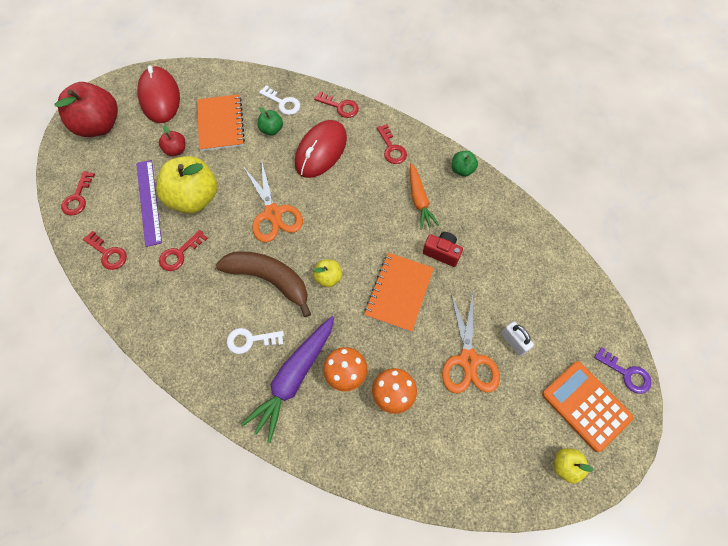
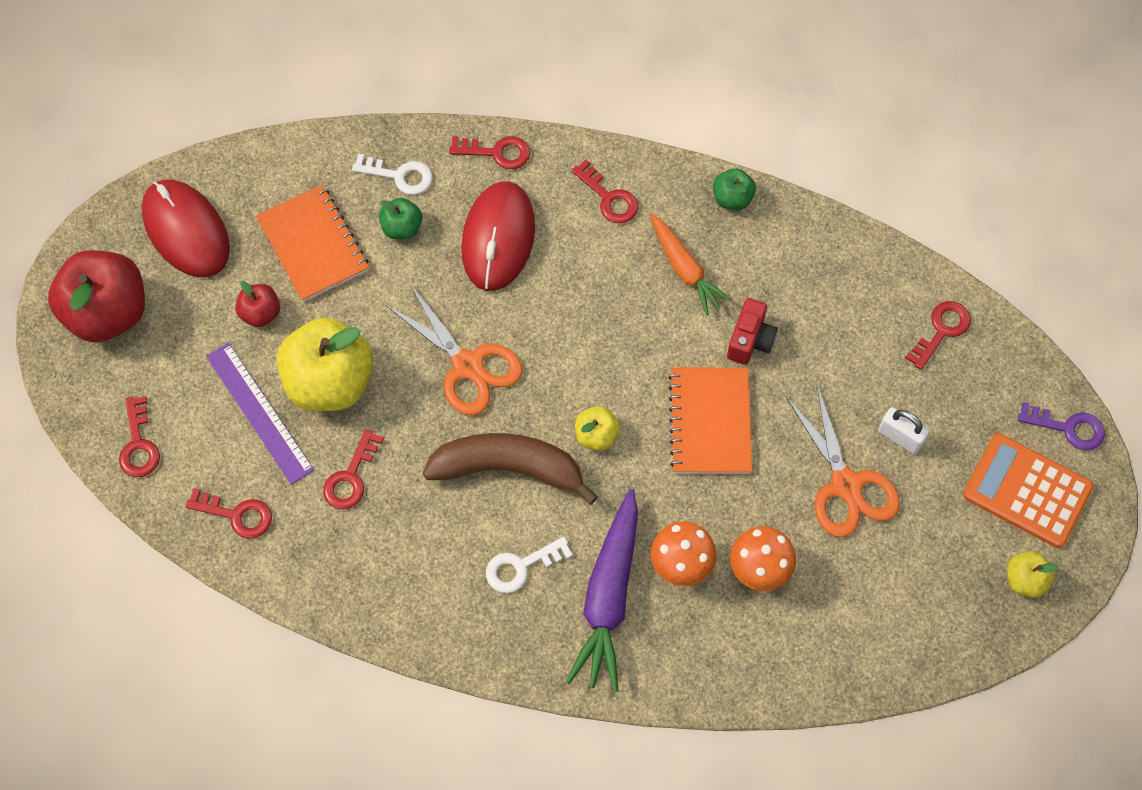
camera: 20 degrees left, 0 degrees up
red camera [423,232,463,267] -> red camera turned 105 degrees clockwise [727,298,778,365]
none -> red key [905,301,971,370]

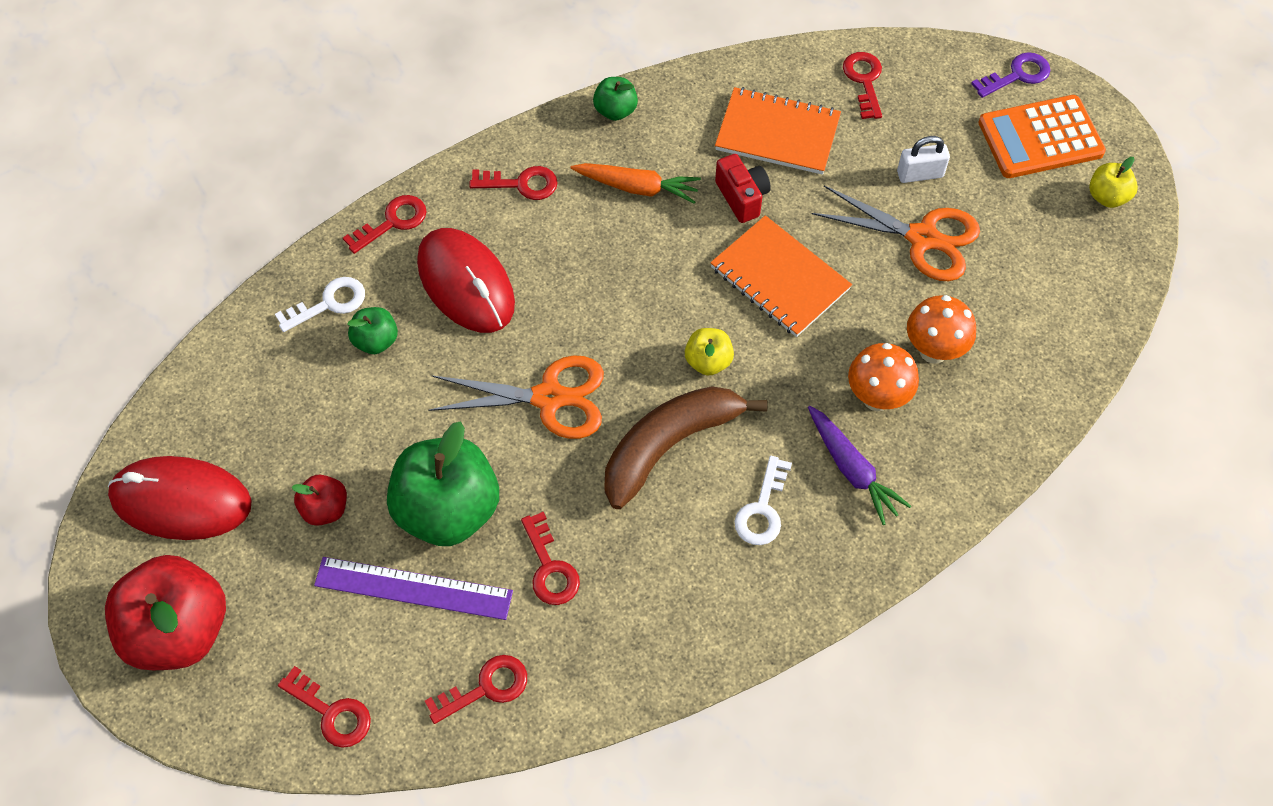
camera: 45 degrees left, 5 degrees down
orange notebook [256,185,369,302] -> orange notebook moved to [715,87,841,175]
yellow apple [277,318,374,411] -> green apple [387,421,499,546]
purple carrot [566,489,638,693] -> purple carrot [808,406,911,525], size x0.64

